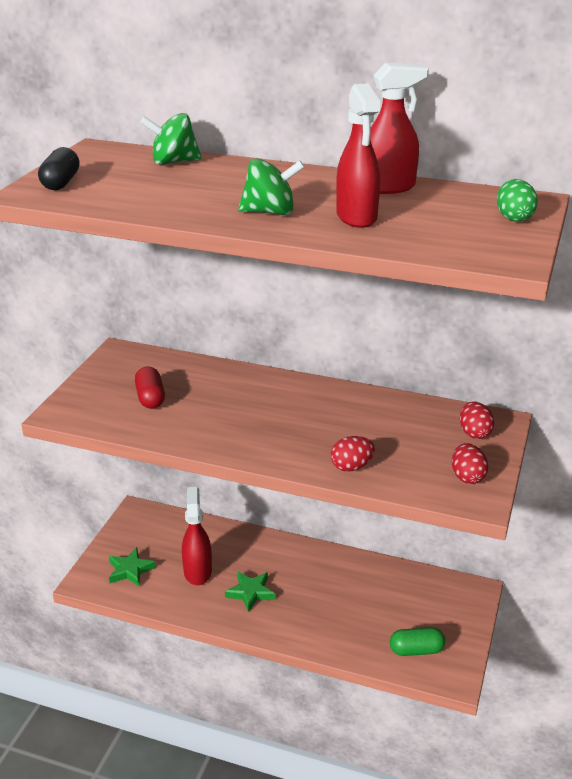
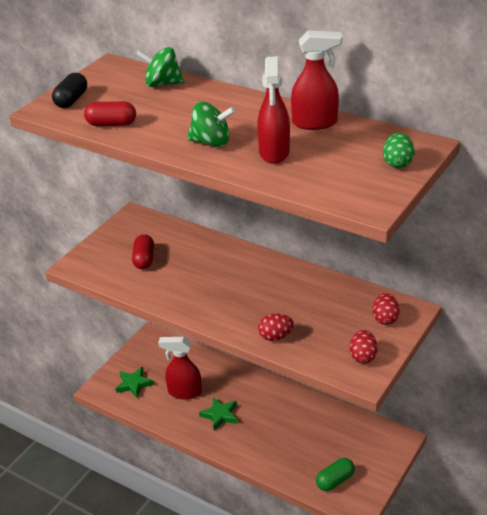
camera: 15 degrees right, 5 degrees up
red spray bottle [182,487,212,585] -> red spray bottle turned 90 degrees counterclockwise [158,337,202,400]
green capsule [390,627,445,656] -> green capsule turned 45 degrees counterclockwise [316,458,355,491]
none -> red capsule [84,101,136,126]

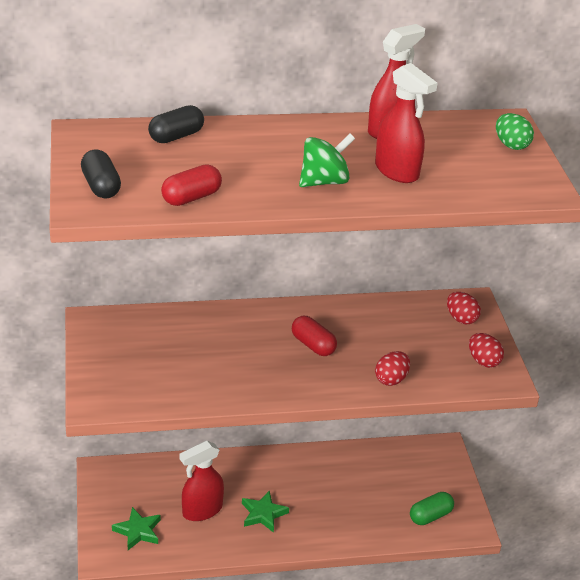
camera: 45 degrees left, 0 degrees up
red capsule [132,234,154,269] -> red capsule moved to [292,316,337,356]
green spinning top [136,47,184,87] -> black capsule [148,105,204,143]
green capsule [316,458,355,491] -> green capsule turned 45 degrees clockwise [410,492,454,525]

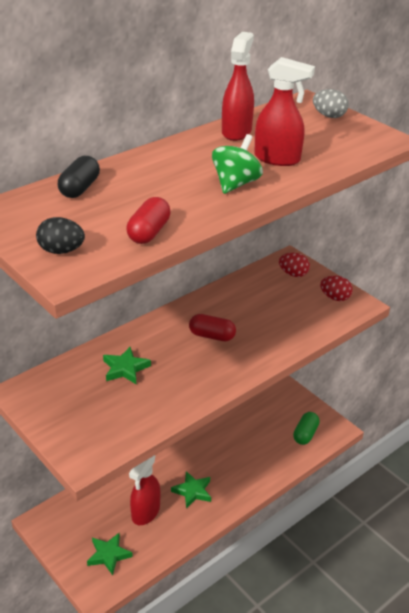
camera: 30 degrees left, 0 degrees up
black capsule [81,150,121,198] -> black egg [36,217,85,254]
red egg [375,351,410,386] -> none
green egg [496,113,534,150] -> grey egg [313,89,349,118]
none -> green star [103,347,151,384]

